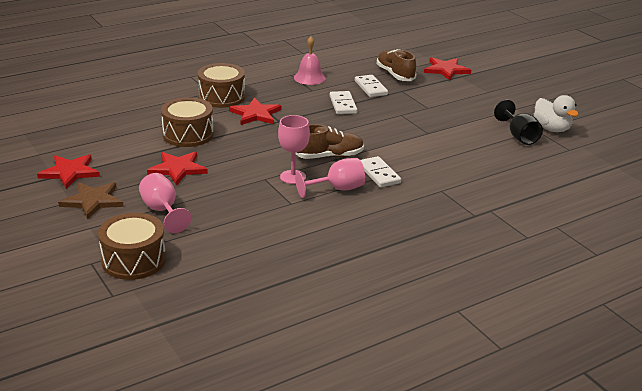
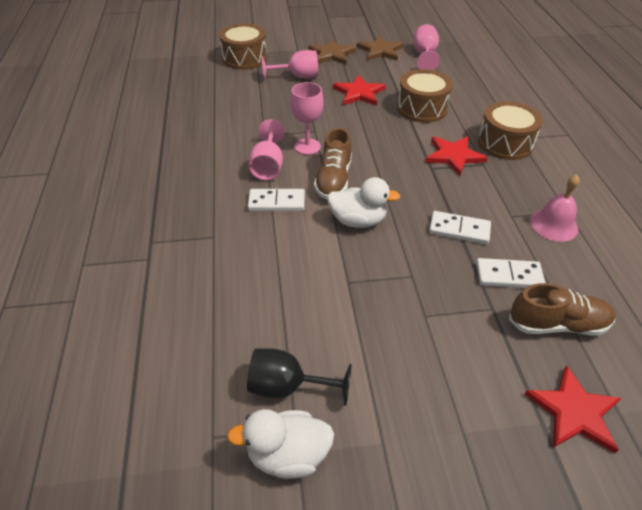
camera: 115 degrees right, 15 degrees up
red star [37,154,100,189] -> brown star [357,35,404,61]
none -> white duck [327,177,401,228]
none -> pink goblet [414,24,440,70]

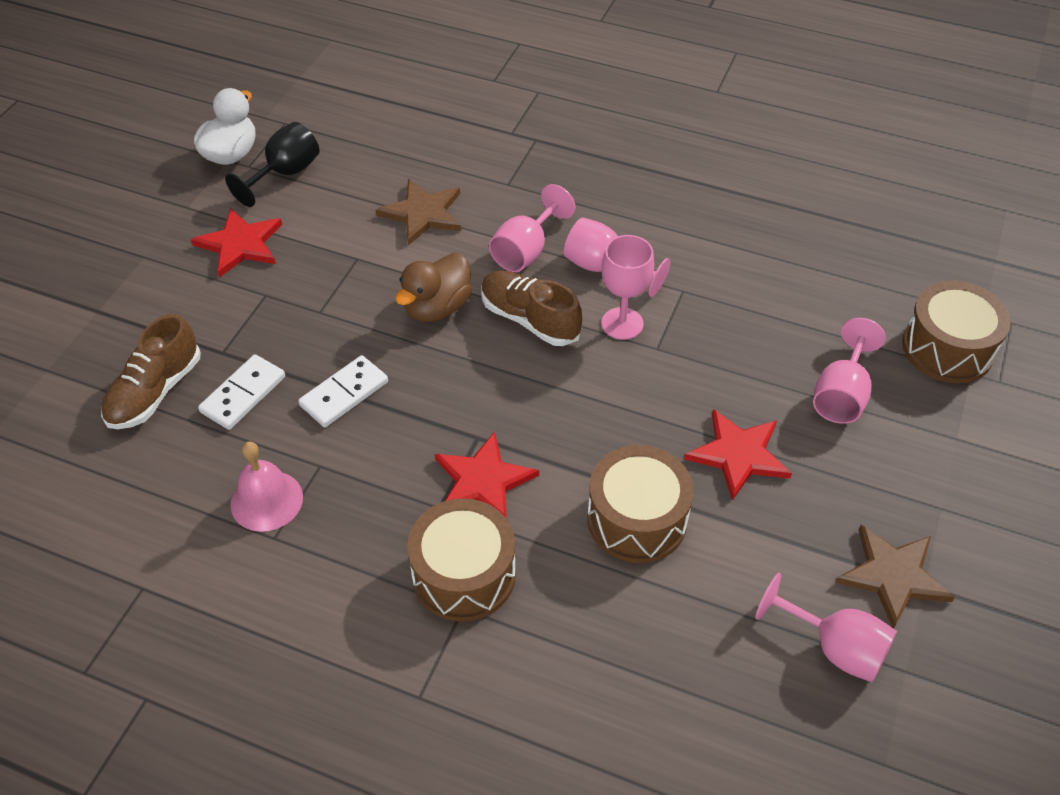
camera: 120 degrees right, 5 degrees up
white domino [248,189,305,211] -> pink goblet [489,184,576,272]
brown star [309,39,356,65] -> brown star moved to [376,179,461,245]
white duck [327,177,401,228] -> brown duck [395,253,472,322]
red star [524,365,621,453] -> red star moved to [191,208,282,277]

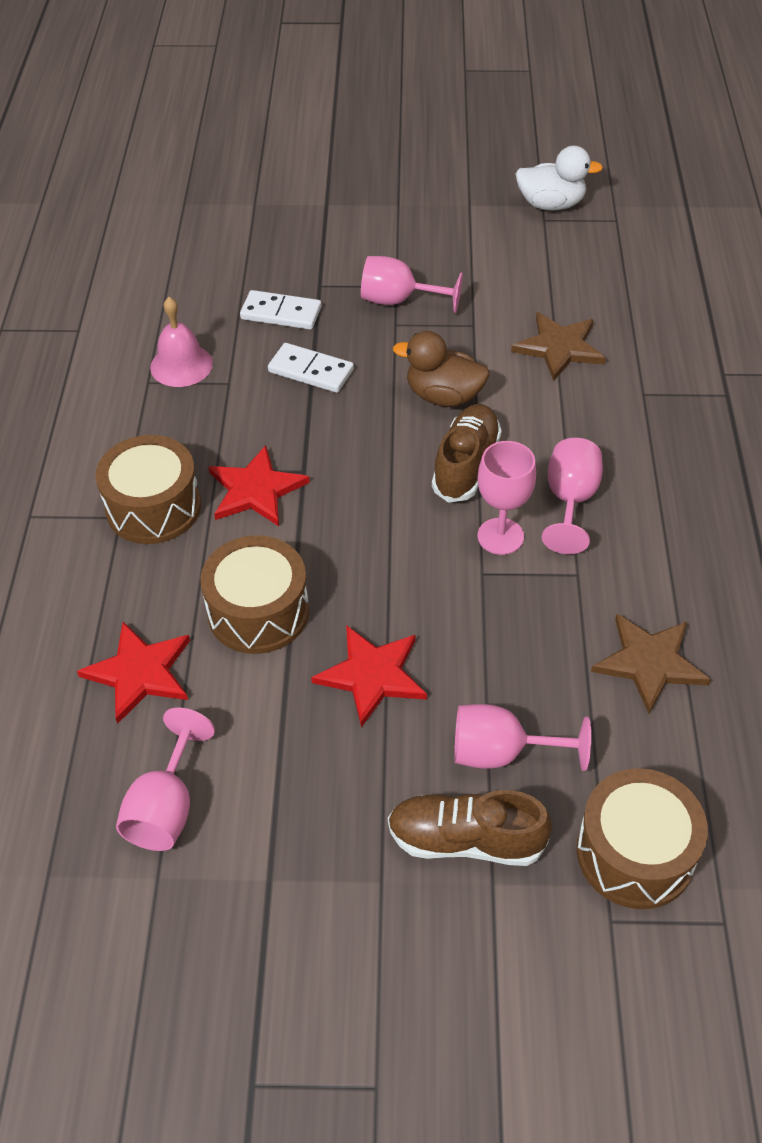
camera: 70 degrees right, 0 degrees up
brown shoe [101,314,201,429] -> brown shoe moved to [388,790,552,866]
red star [191,208,282,277] -> red star moved to [77,622,190,724]
black goblet [225,122,319,207] -> none
pink goblet [489,184,576,272] -> pink goblet moved to [361,256,463,313]
brown star [835,525,955,629] -> brown star moved to [591,614,711,714]

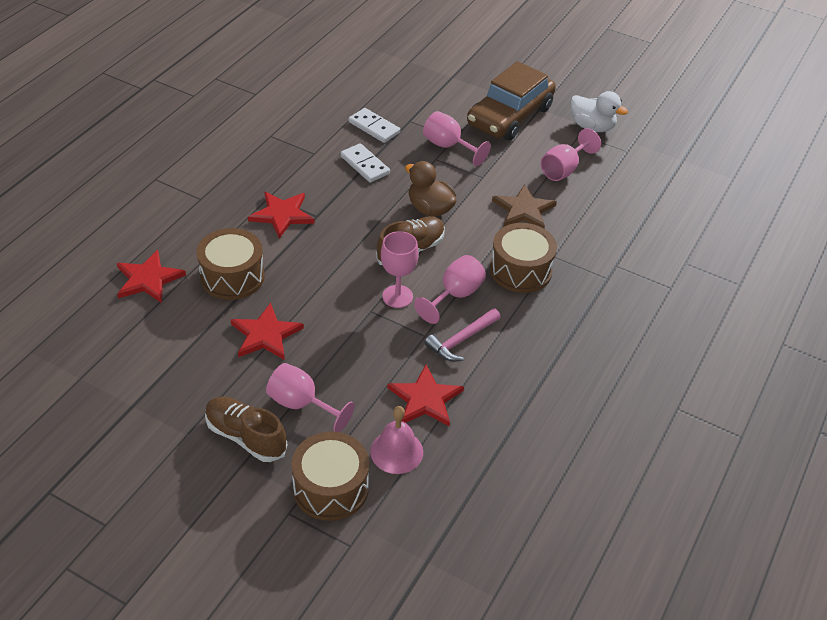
camera: 25 degrees right, 5 degrees down
brown drum [95,435,201,544] -> brown drum moved to [490,223,557,293]
pink goblet [116,708,215,851] -> pink goblet moved to [540,128,601,181]
pink bell [150,297,213,387] -> pink bell moved to [370,406,423,474]
brown star [591,614,711,714] -> red star [387,365,464,427]
none -> pink hammer [424,308,500,361]
none -> brown car [467,61,556,140]

